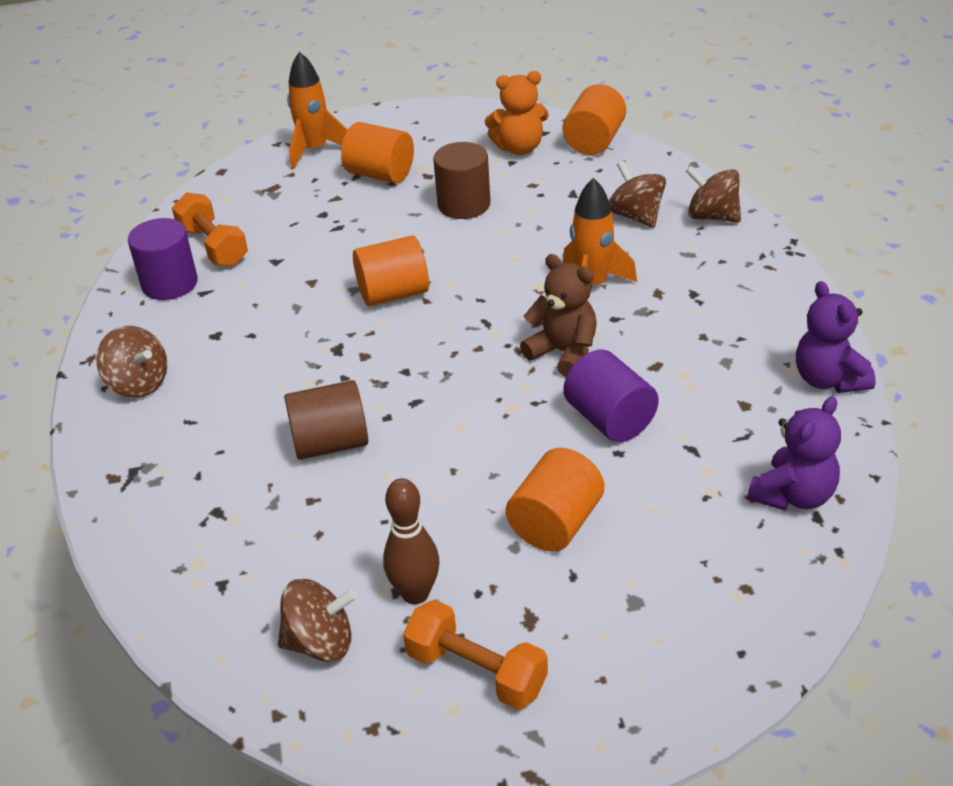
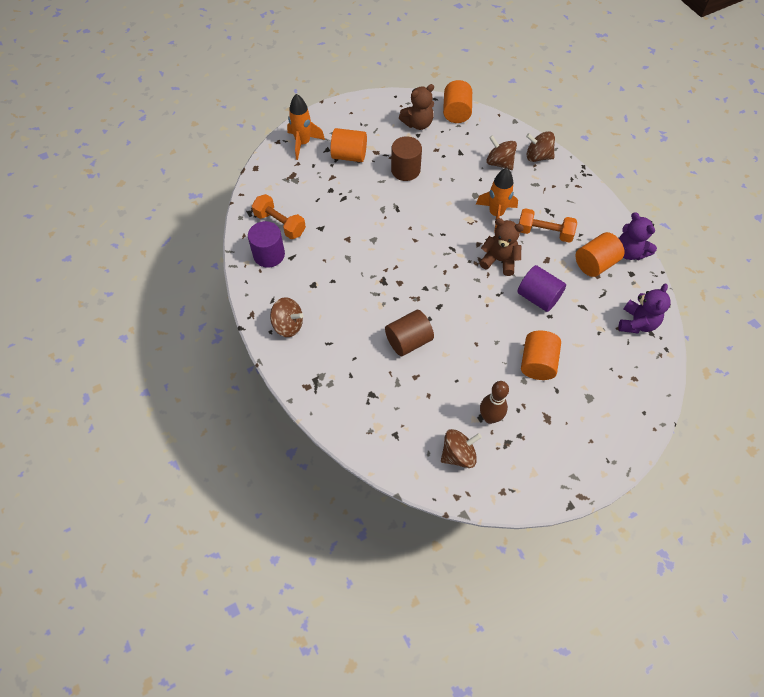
camera: 20 degrees left, 20 degrees up
orange cylinder [353,236,429,306] -> orange cylinder moved to [576,232,624,277]
orange dumbbell [403,600,548,710] -> orange dumbbell moved to [519,208,577,243]
orange teddy bear [485,71,549,155] -> brown teddy bear [399,84,434,130]

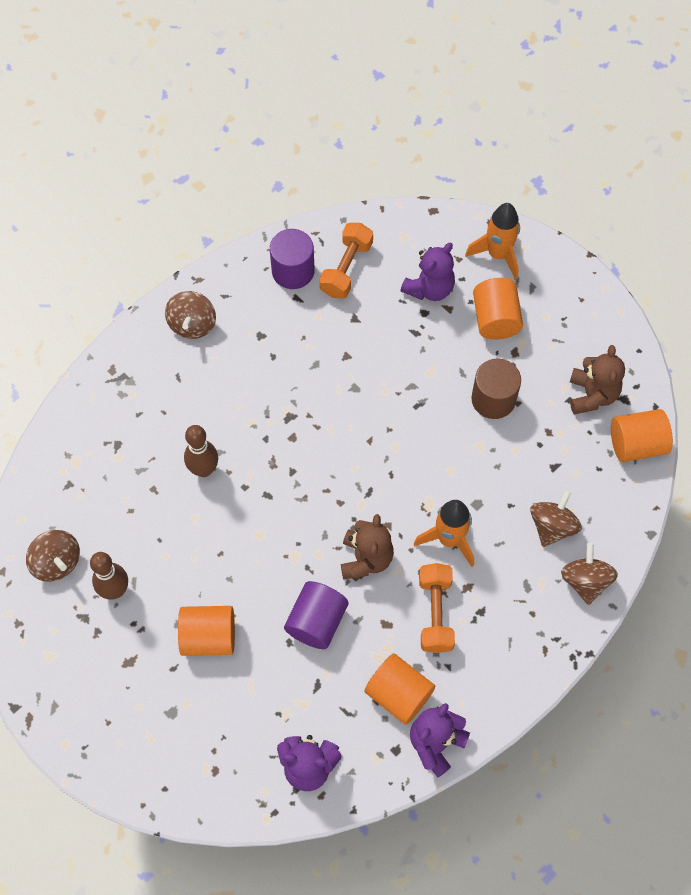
camera: 75 degrees right, 5 degrees up
brown cylinder [385,310,434,356] -> brown bowling pin [184,425,218,477]
brown teddy bear [399,84,434,130] -> brown teddy bear turned 135 degrees counterclockwise [570,345,625,414]
none -> purple teddy bear [400,243,455,301]

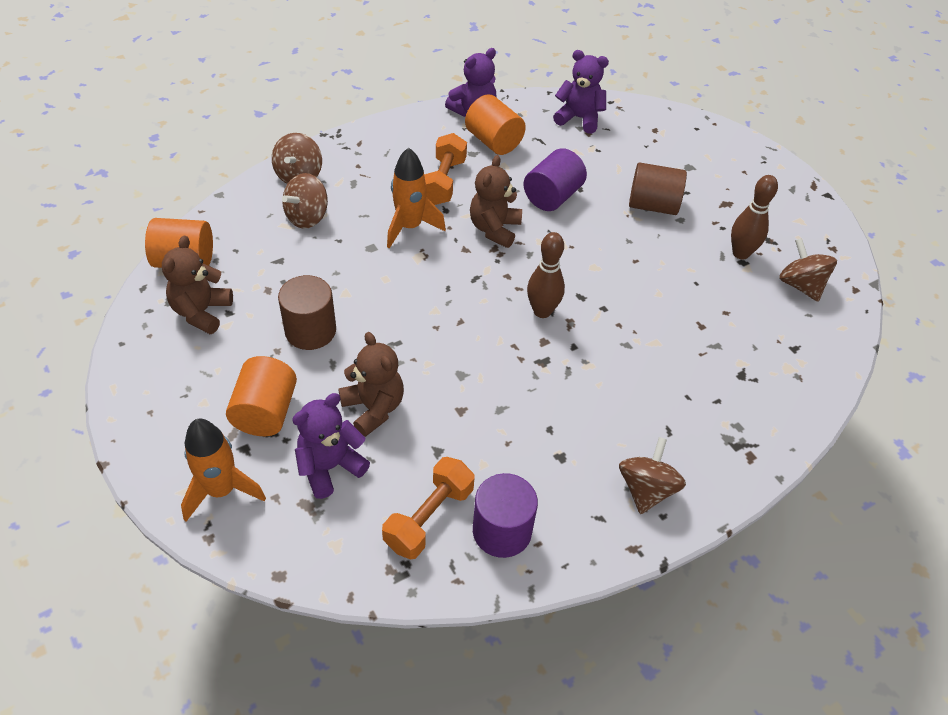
camera: 170 degrees left, 15 degrees down
orange cylinder [178,606,235,656] -> brown cylinder [629,162,687,215]
brown bowling pin [184,425,218,477] -> brown bowling pin moved to [527,232,565,318]
none -> brown teddy bear [338,332,404,437]

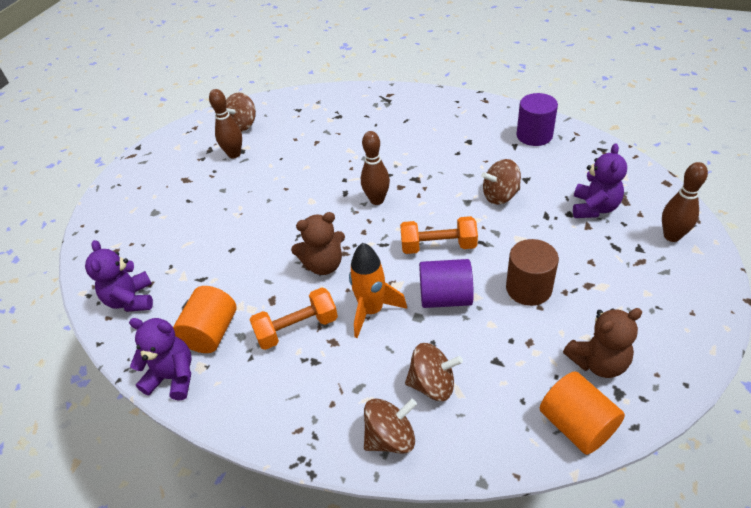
camera: 120 degrees left, 5 degrees down
orange rocket [181,419,266,521] -> brown bowling pin [662,162,708,242]
orange cylinder [226,356,297,436] -> none
purple teddy bear [292,393,370,499] -> purple teddy bear turned 90 degrees counterclockwise [573,144,627,218]
brown teddy bear [338,332,404,437] -> none
orange dumbbell [382,457,475,560] -> orange dumbbell moved to [400,216,478,254]
purple cylinder [523,148,587,211] -> purple cylinder moved to [419,259,474,308]
brown spinning top [619,437,686,514] -> brown spinning top moved to [481,159,521,205]
brown cylinder [629,162,687,215] -> none

